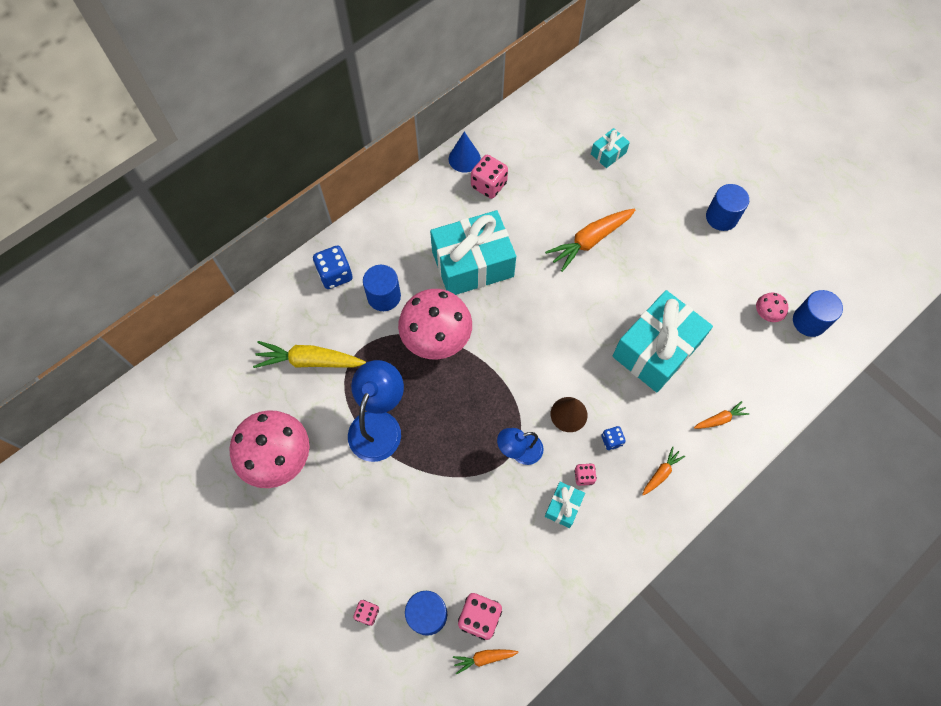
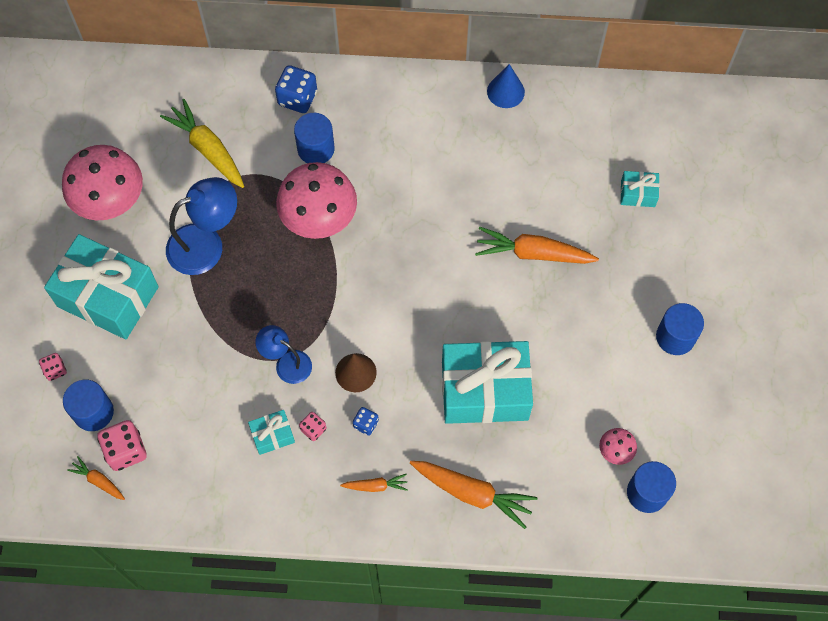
camera: 45 degrees right, 0 degrees up
turquoise gift [430,210,516,295] -> turquoise gift moved to [44,234,159,339]
pink dice [471,155,508,199] -> none
orange carrot [694,401,749,429] -> orange carrot [410,461,537,529], size x1.95

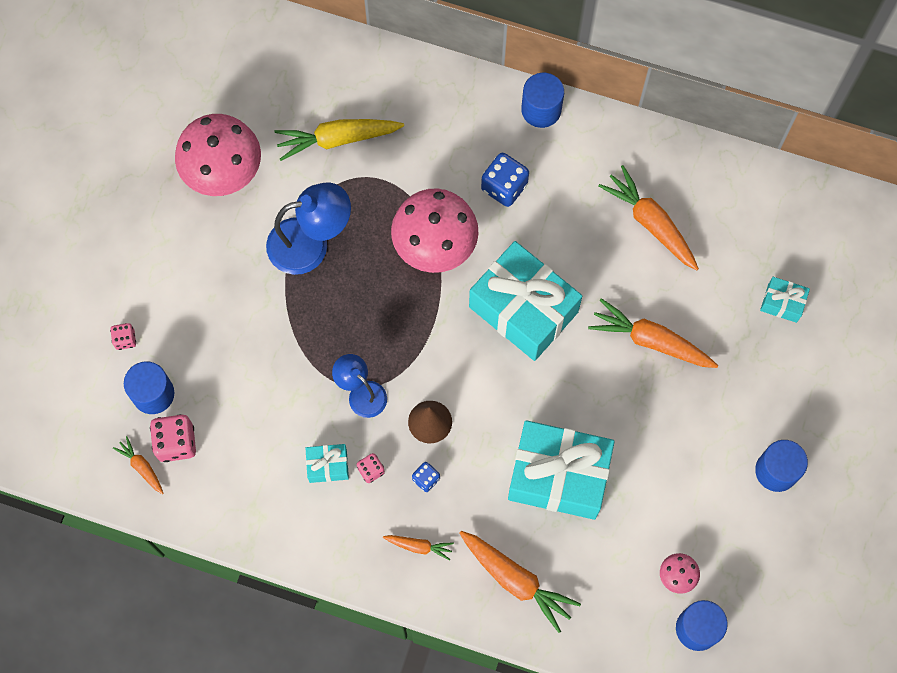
camera: 15 degrees right, 5 degrees up
turquoise gift [44,234,159,339] -> turquoise gift moved to [469,241,582,361]
yellow carrot [160,99,244,188] -> yellow carrot turned 75 degrees counterclockwise [274,119,404,161]
blue dice [275,65,317,113] -> blue dice moved to [481,153,529,207]
blue cylinder [294,113,335,163] -> blue cylinder moved to [521,73,564,128]
blue cone [487,64,525,108] -> none
none -> orange carrot [598,165,699,271]

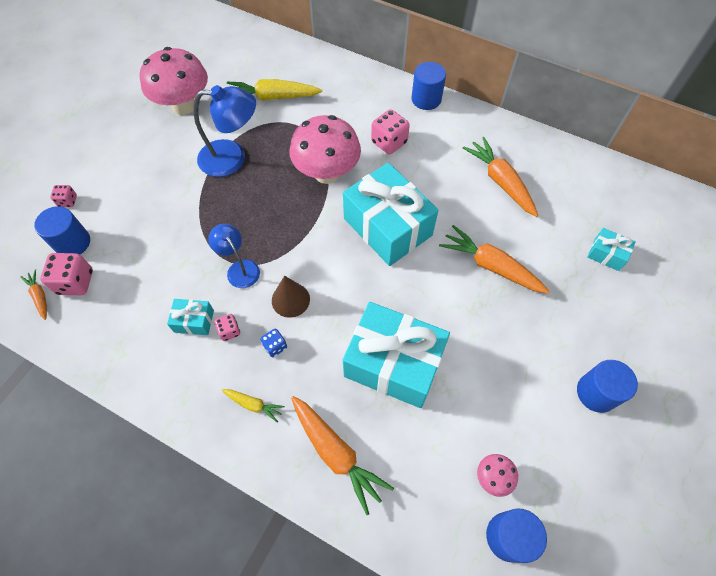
camera: 10 degrees right, 10 degrees down
orange carrot [383,535,454,561] -> yellow carrot [222,389,285,422]
blue dice [481,153,529,207] -> pink dice [371,109,410,154]

